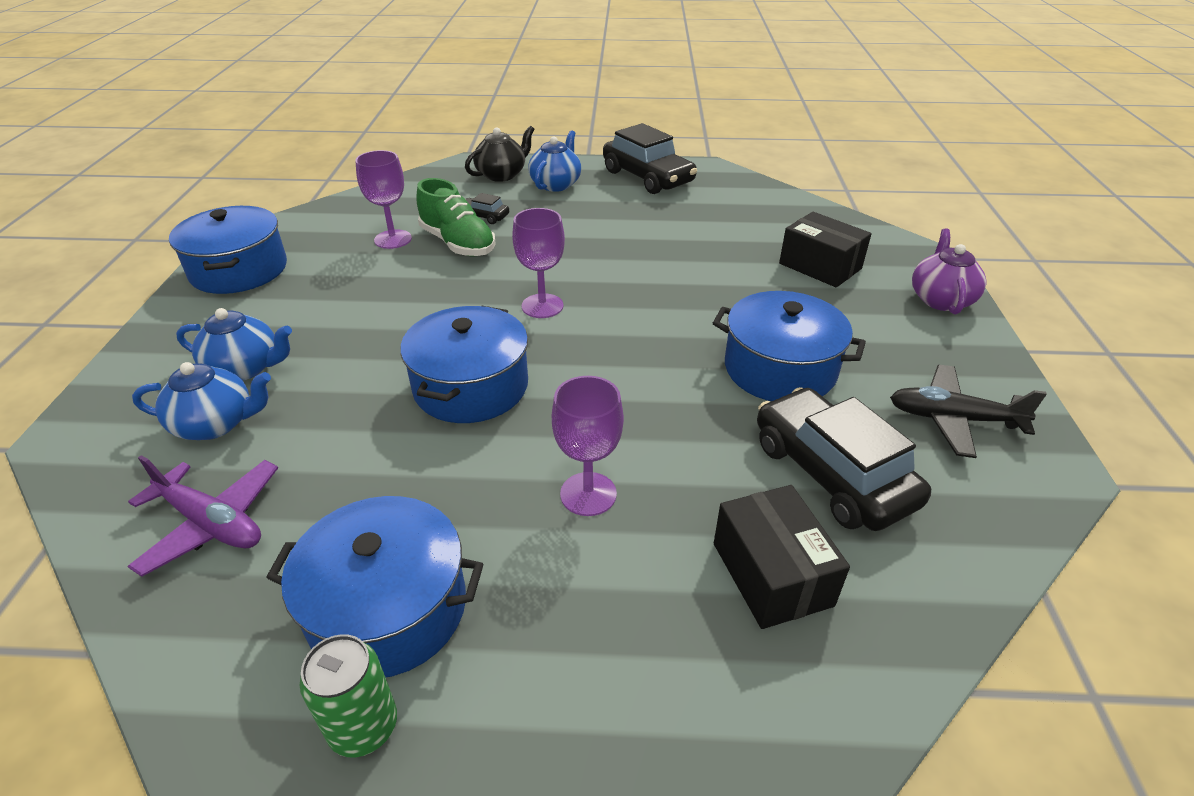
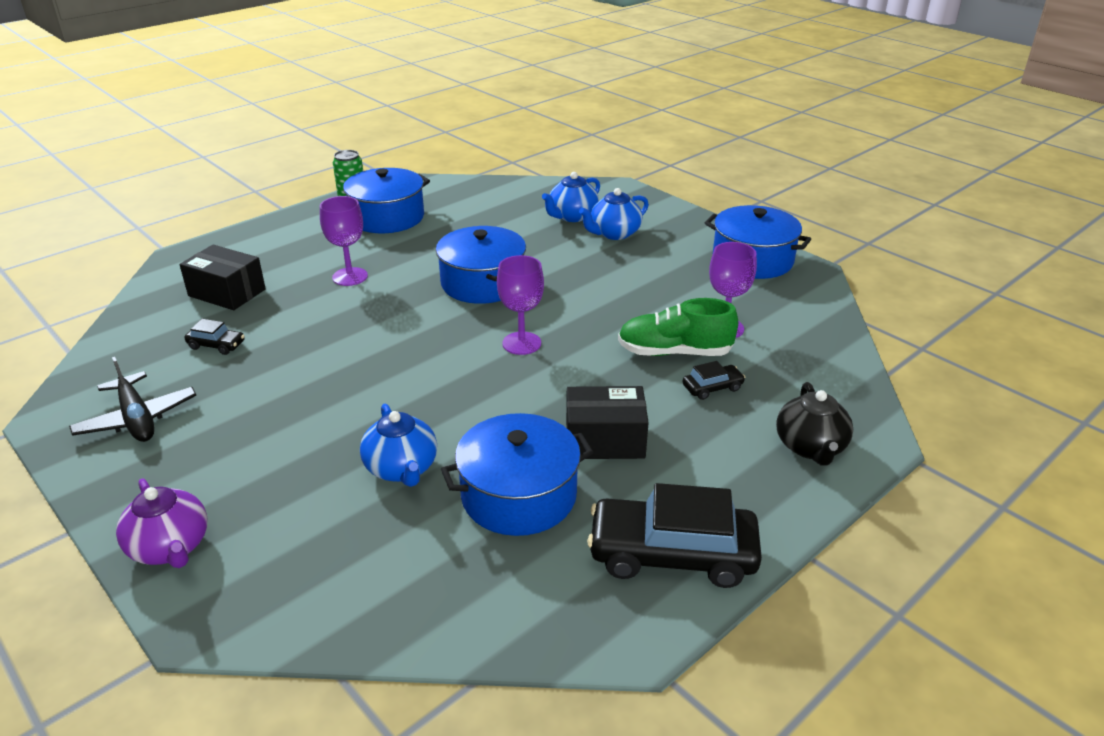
camera: 135 degrees right, 5 degrees down
purple plane [127,455,278,577] -> none
blue teapot [528,131,581,192] -> blue teapot moved to [360,404,437,487]
blue pot [713,291,866,401] -> blue pot moved to [441,413,594,536]
black car [757,387,931,531] -> black car [185,319,245,355], size x0.45
black box [779,212,872,287] -> black box moved to [566,386,649,459]
black plane [890,365,1047,458] -> black plane turned 90 degrees clockwise [69,357,196,442]

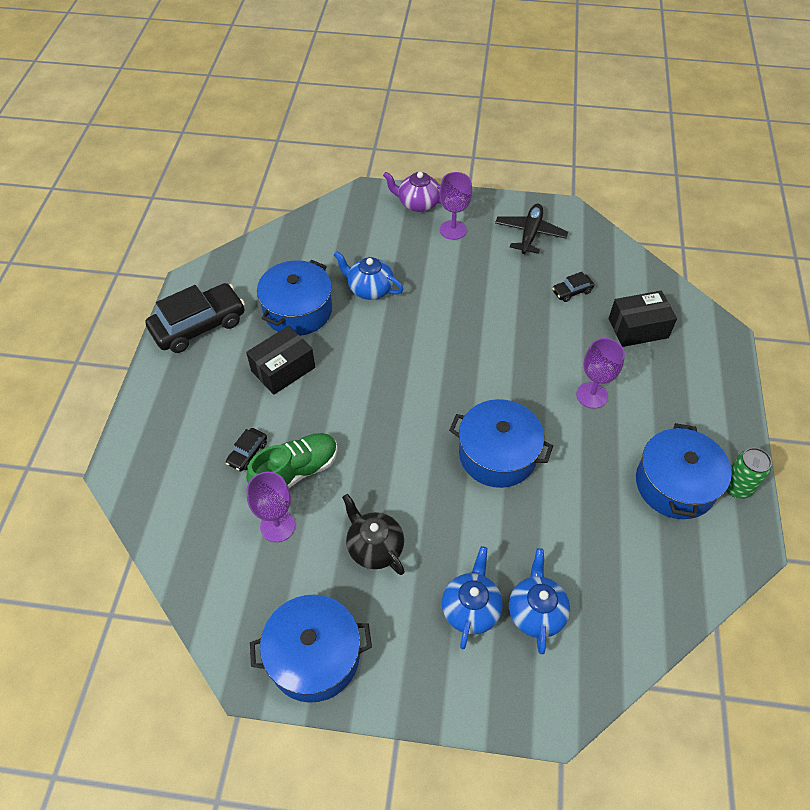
camera: 140 degrees right, 20 degrees up
black plane [69,357,196,442] -> black plane turned 90 degrees clockwise [495,203,568,254]
purple goblet [497,255,544,355] -> purple goblet moved to [439,172,472,240]
black teapot [776,382,853,466] -> black teapot moved to [342,494,405,575]

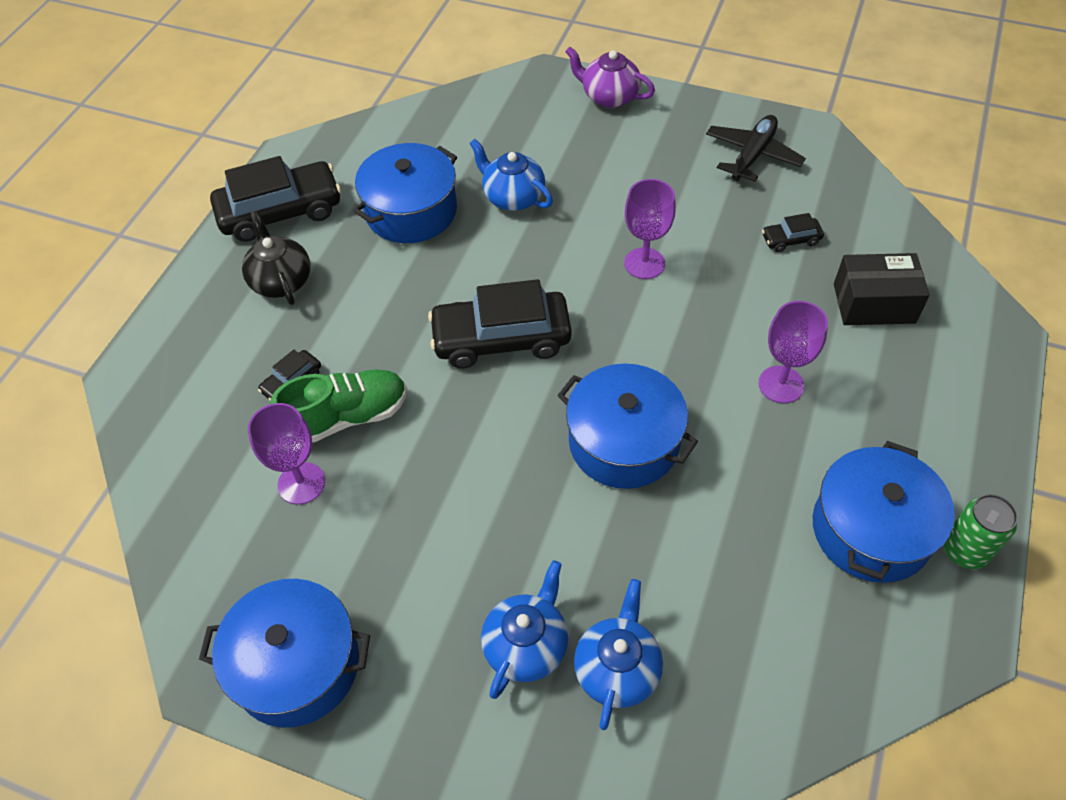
camera: 15 degrees right, 0 degrees up
black box [246,326,315,395] -> none
black teapot [342,494,405,575] -> black teapot moved to [242,211,311,305]
purple goblet [439,172,472,240] -> purple goblet moved to [624,179,676,279]
none -> black car [428,279,572,368]

